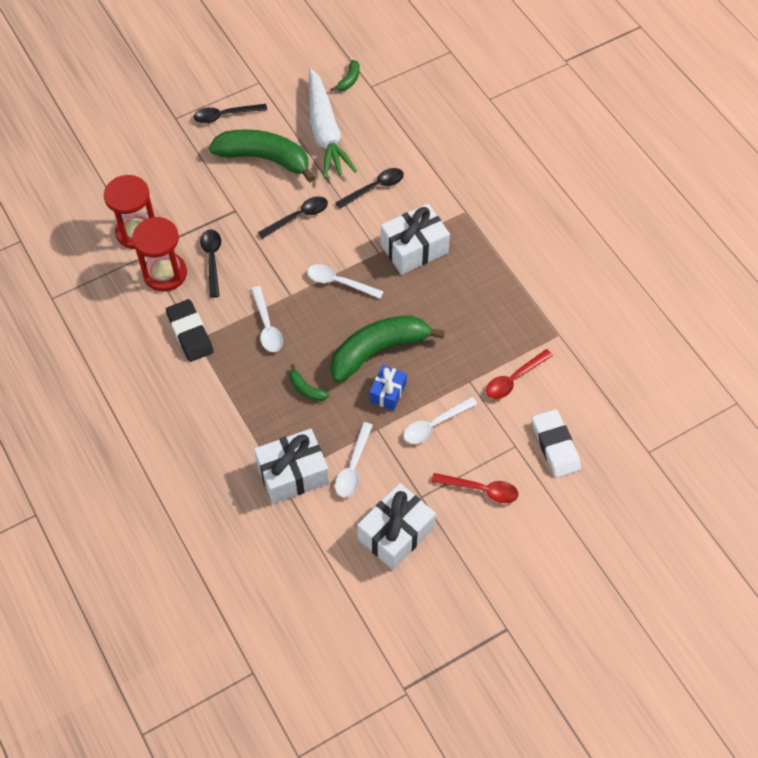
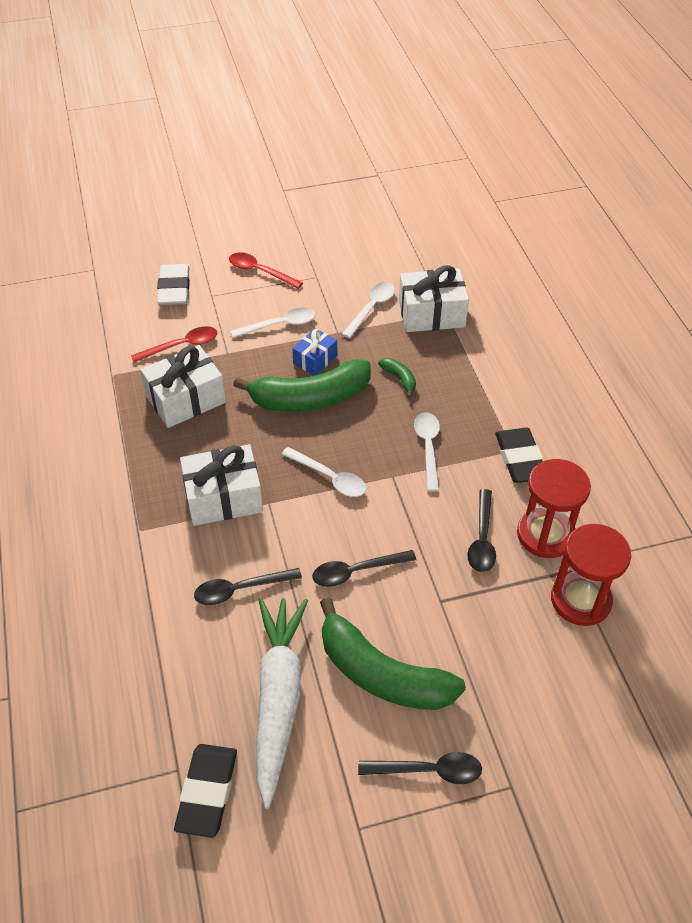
camera: 165 degrees left, 10 degrees down
green banana [331,60,360,91] -> black eraser [174,744,237,838]
white gift [357,483,436,570] -> white gift moved to [140,345,226,428]

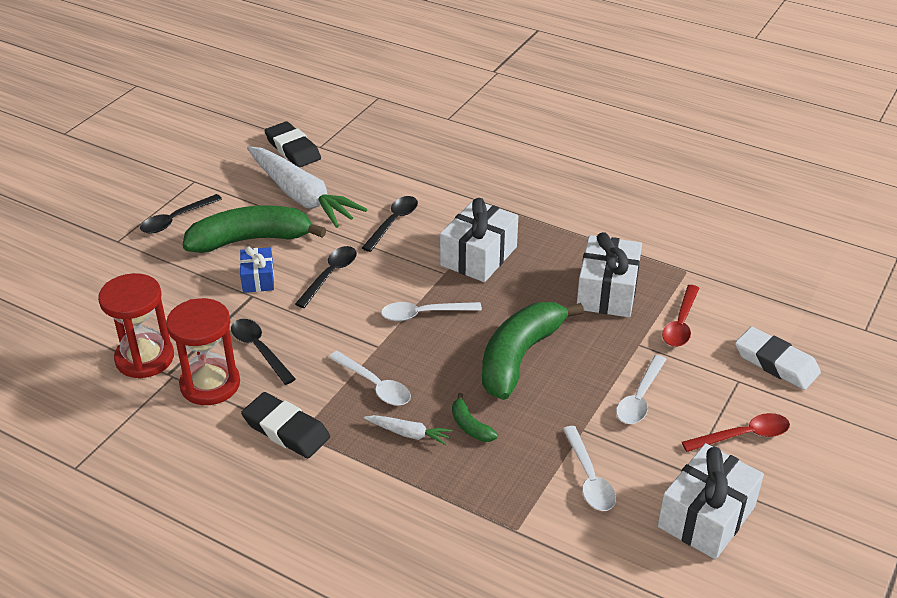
camera: 135 degrees right, 10 degrees down
blue gift [292,328,337,376] -> blue gift moved to [240,246,274,293]
green banana [378,358,416,398] -> green banana turned 45 degrees clockwise [452,393,498,442]
white gift [399,265,469,332] -> white gift moved to [657,443,764,559]
none -> white carrot [364,415,452,445]

